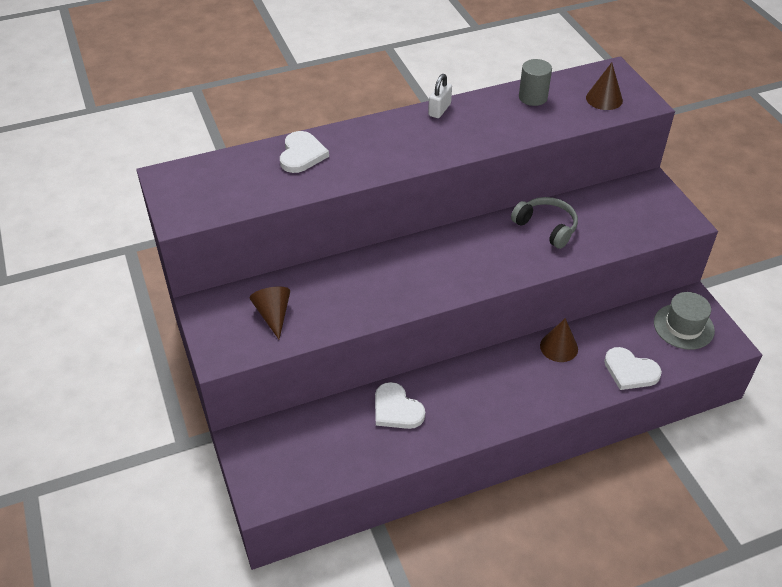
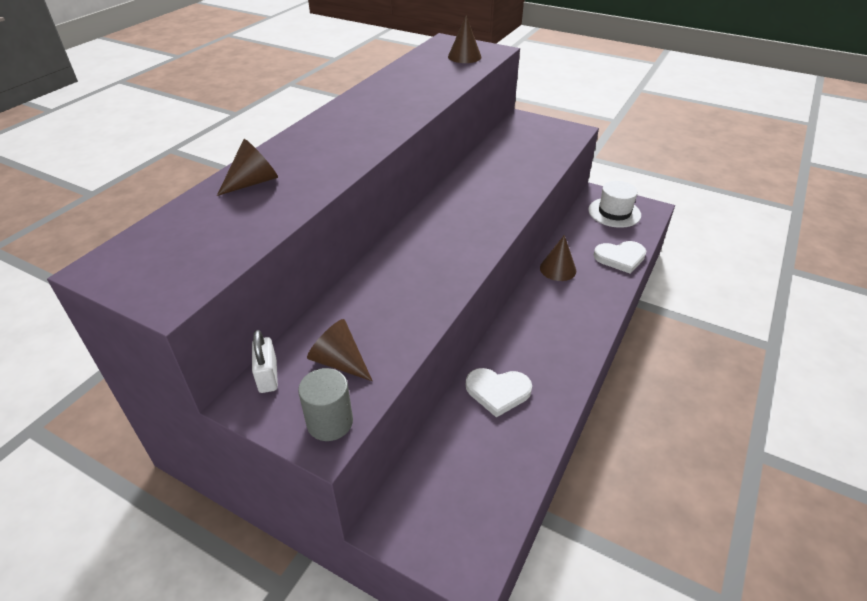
camera: 40 degrees left, 5 degrees down
white heart [280,131,329,173] -> brown cone [217,139,278,196]
white padlock [428,74,452,118] -> white padlock moved to [252,330,278,393]
grey headphones [511,197,578,249] -> none
grey cylinder [519,59,552,106] -> grey cylinder moved to [298,368,353,441]
grey hat [654,292,715,350] -> white hat [588,181,641,228]

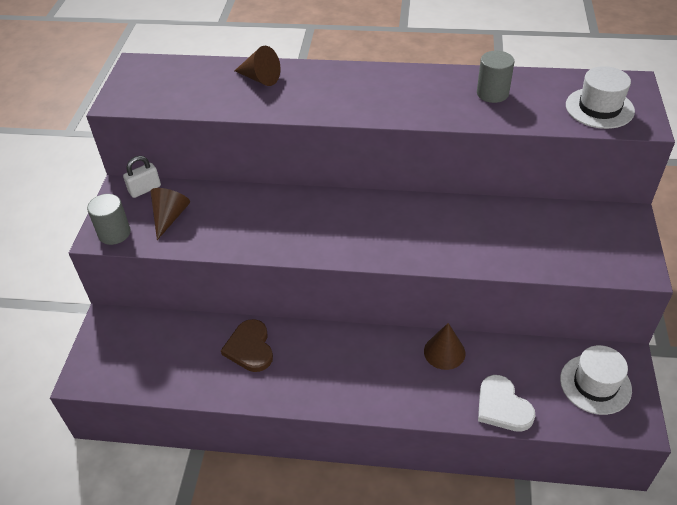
camera: 70 degrees right, 5 degrees up
brown cone [448,15,482,63] -> white hat [566,66,635,129]
white heart [466,368,532,417] -> brown heart [221,319,273,372]
none -> grey cylinder [477,51,514,103]

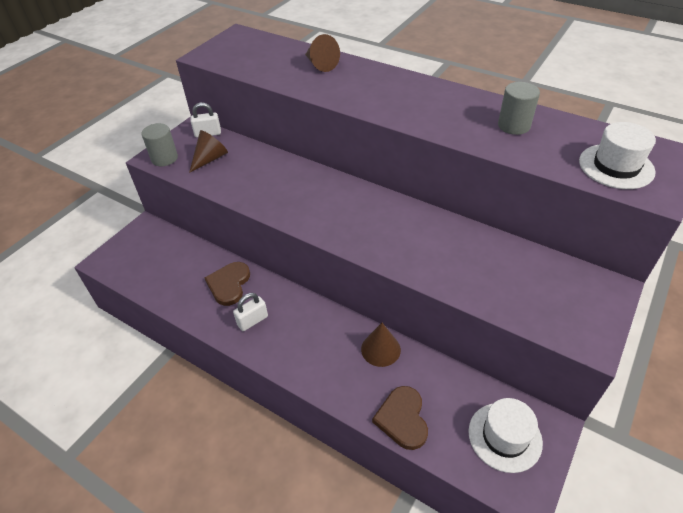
camera: 25 degrees right, 0 degrees up
white heart [478,375,536,432] -> brown heart [372,386,428,450]
none -> white padlock [233,293,268,331]

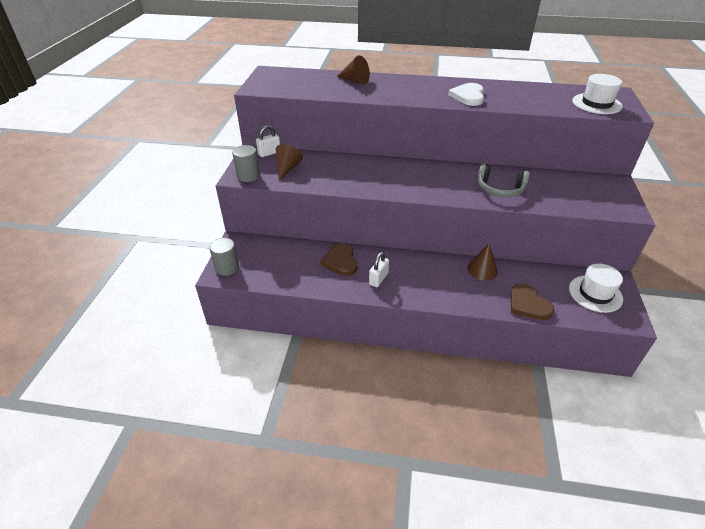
camera: 25 degrees left, 5 degrees down
grey cylinder [498,82,540,135] -> grey cylinder moved to [209,238,239,276]
none -> white heart [448,83,484,106]
none -> grey headphones [477,164,530,197]

